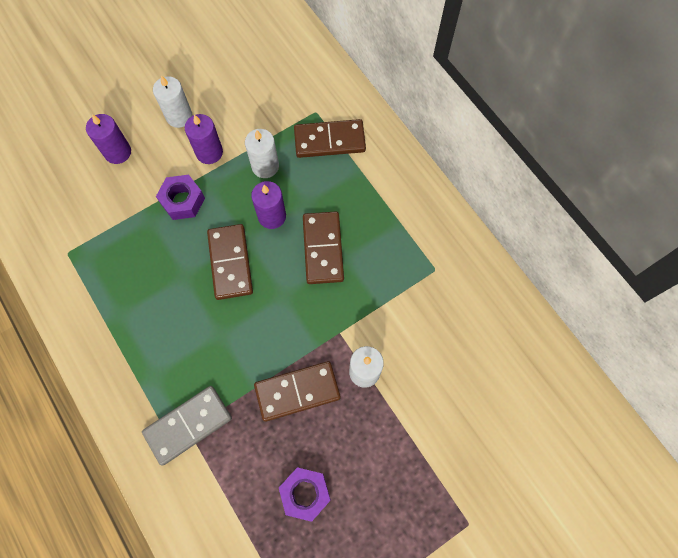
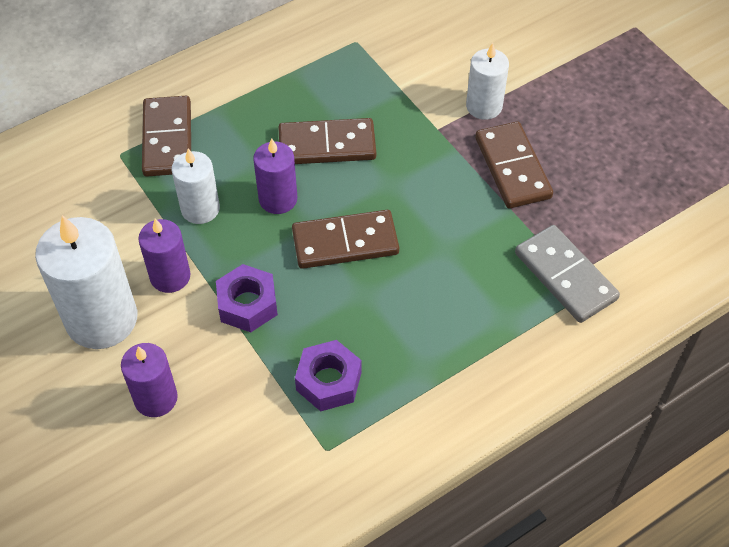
camera: 90 degrees left, 15 degrees down
white candle [153,75,192,128] -> white candle [35,215,137,349], size x1.74
purple nut [279,467,331,522] -> purple nut moved to [295,340,361,411]

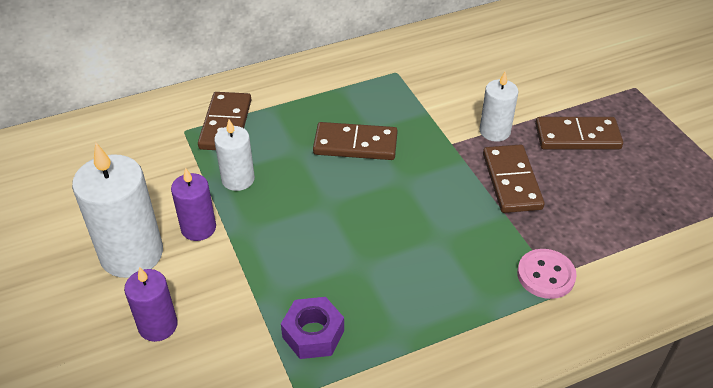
camera: 10 degrees right, 10 degrees down
purple nut [216,264,278,332] -> none
purple candle [253,138,297,214] -> none
brown domino [292,210,399,269] -> brown domino moved to [535,117,623,149]
grey domino [515,225,620,323] -> pink button [517,249,577,299]

